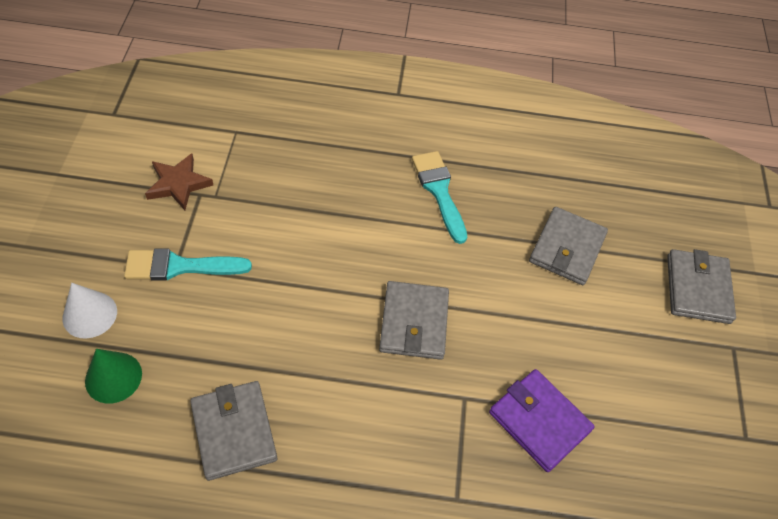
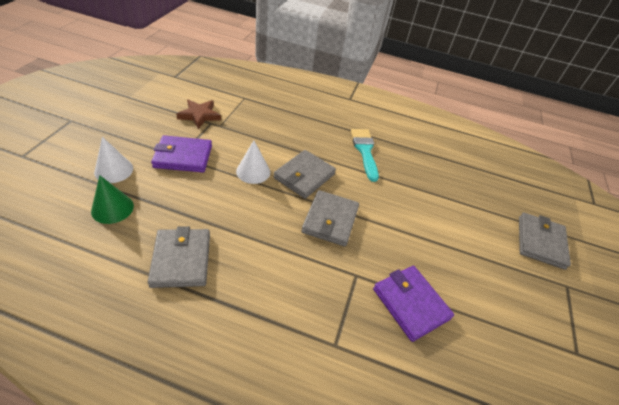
camera: 10 degrees right, 10 degrees down
turquoise brush [124,248,252,281] -> purple wallet [151,135,212,173]
grey wallet [529,207,608,285] -> grey wallet moved to [273,150,336,199]
none -> white cone [236,141,270,184]

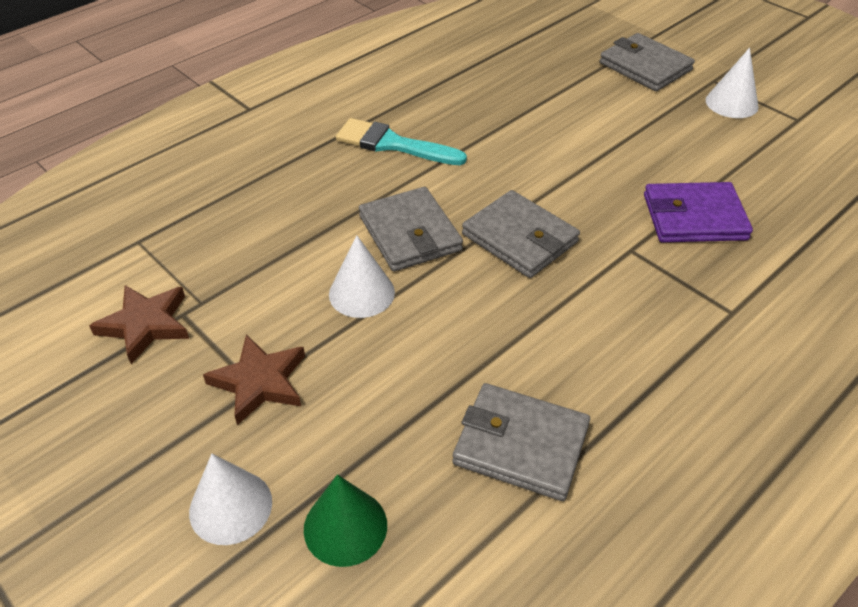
camera: 55 degrees left, 0 degrees up
purple wallet [151,135,212,173] -> brown star [203,334,305,425]
none -> white cone [706,48,759,118]

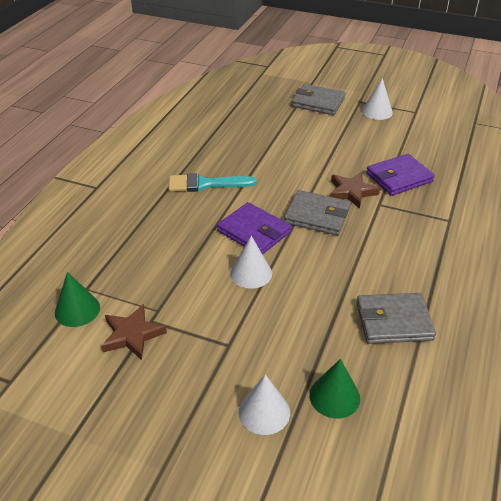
camera: 25 degrees left, 5 degrees down
brown star [203,334,305,425] -> brown star moved to [330,172,380,209]
grey wallet [359,187,463,272] -> purple wallet [217,202,291,254]
none -> green cone [55,272,100,327]

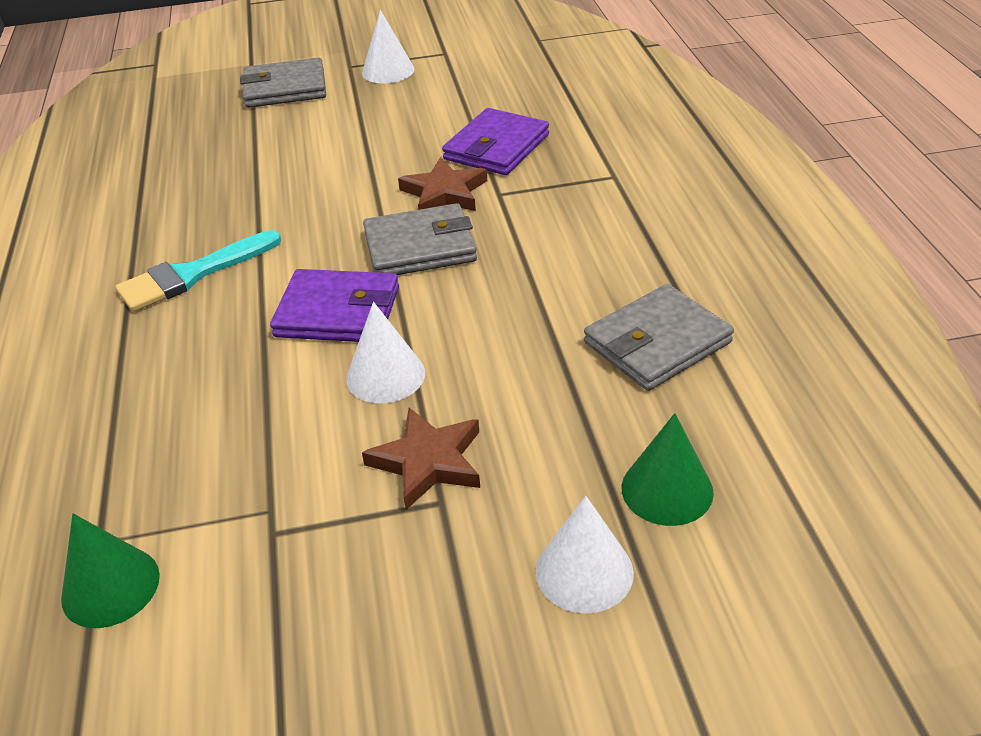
camera: 30 degrees left, 0 degrees up
brown star [101,304,167,360] -> brown star moved to [362,408,480,510]

